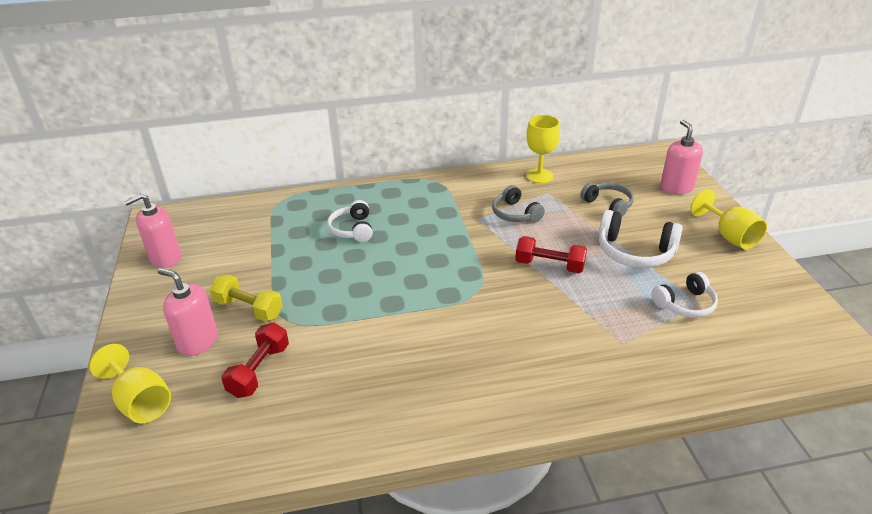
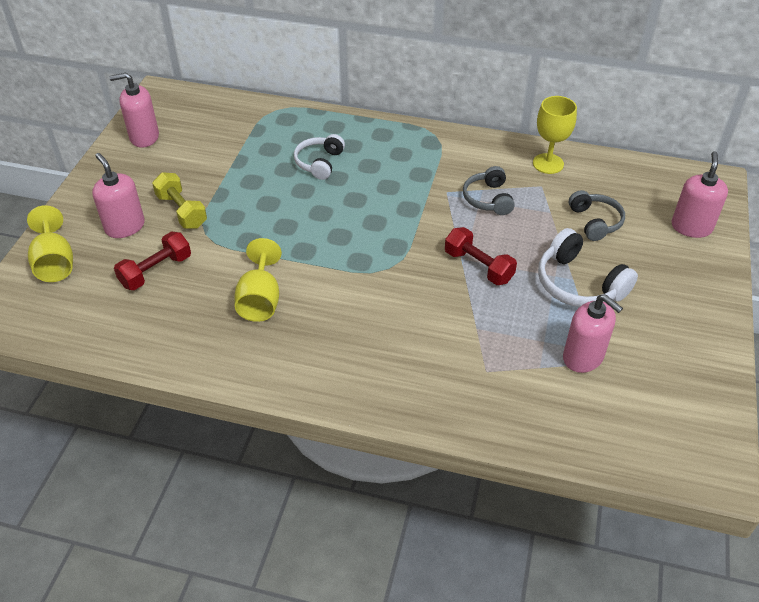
camera: 25 degrees right, 10 degrees up
white headphones [652,272,718,318] -> pink soap dispenser [563,294,623,373]
yellow goblet [690,189,767,249] -> yellow goblet moved to [234,238,282,322]

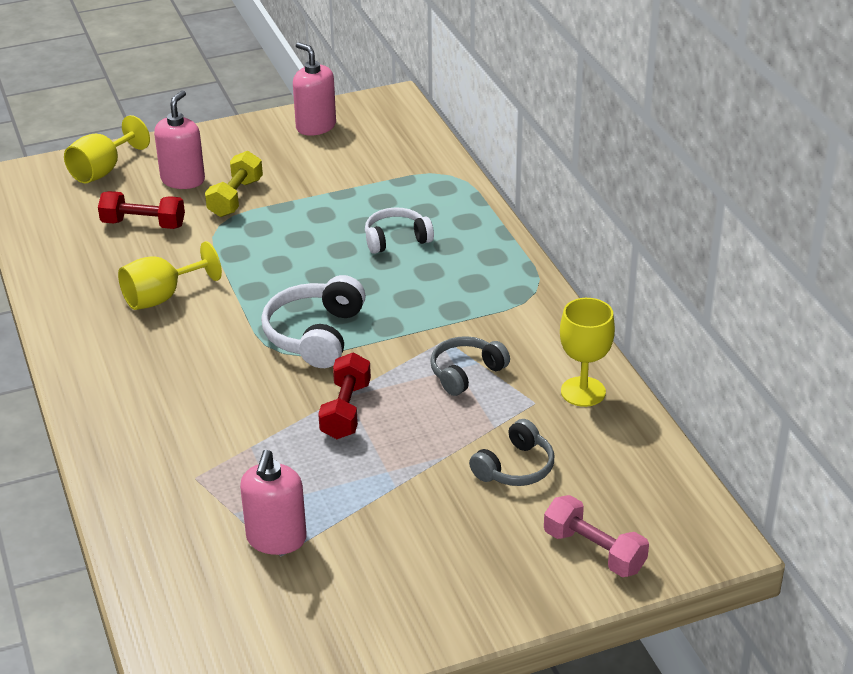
camera: 55 degrees right, 10 degrees down
white headphones [538,228,638,307] -> white headphones moved to [261,275,366,368]
pink soap dispenser [671,151,728,238] -> pink dumbbell [544,495,649,577]

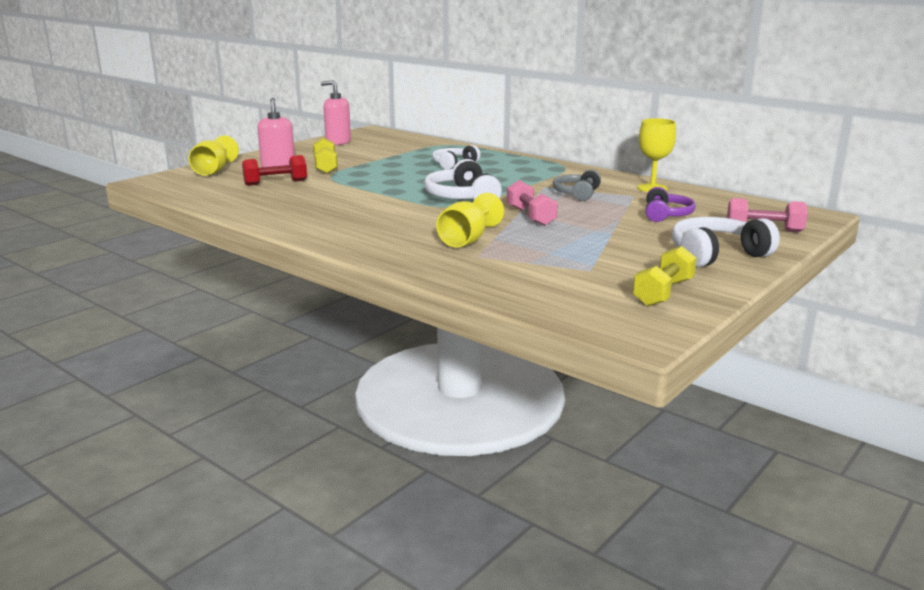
camera: 30 degrees left, 15 degrees down
yellow goblet [118,241,222,310] -> yellow goblet moved to [436,193,504,247]
pink soap dispenser [240,450,307,555] -> none
red dumbbell [318,352,371,439] -> pink dumbbell [507,180,558,226]
grey headphones [469,419,554,486] -> purple headphones [646,187,696,222]
none -> yellow dumbbell [633,246,697,306]
none -> white headphones [672,217,780,268]

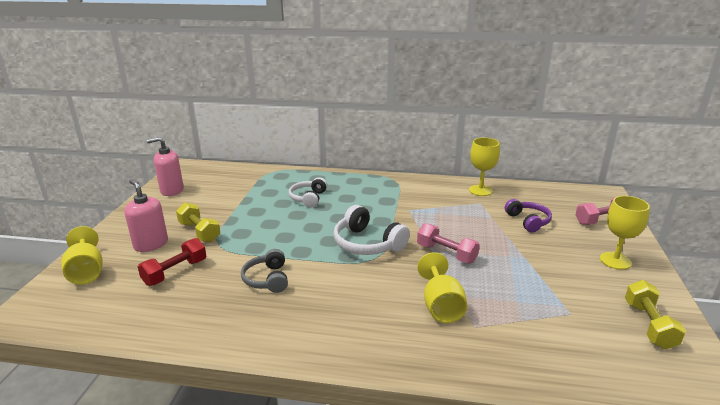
camera: 30 degrees left, 5 degrees up
grey headphones [553,170,601,201] -> grey headphones moved to [241,249,288,293]
white headphones [672,217,780,268] -> yellow goblet [600,196,650,270]

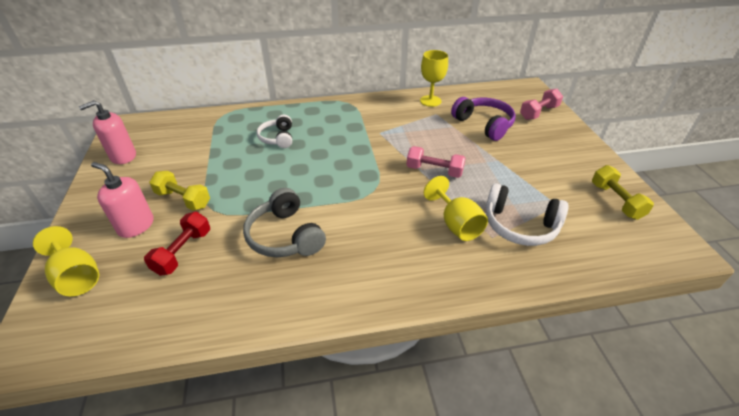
camera: 20 degrees left, 15 degrees up
grey headphones [241,249,288,293] -> grey headphones [243,188,326,257], size x1.50
white headphones [333,205,410,255] -> white headphones moved to [486,183,569,246]
purple headphones [505,199,552,233] -> purple headphones [451,97,516,141], size x1.50
yellow goblet [600,196,650,270] -> none

